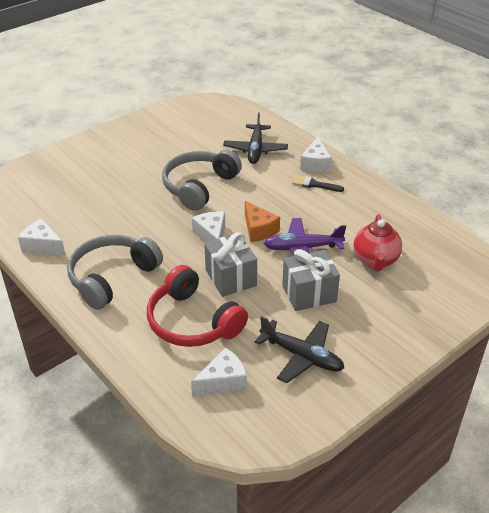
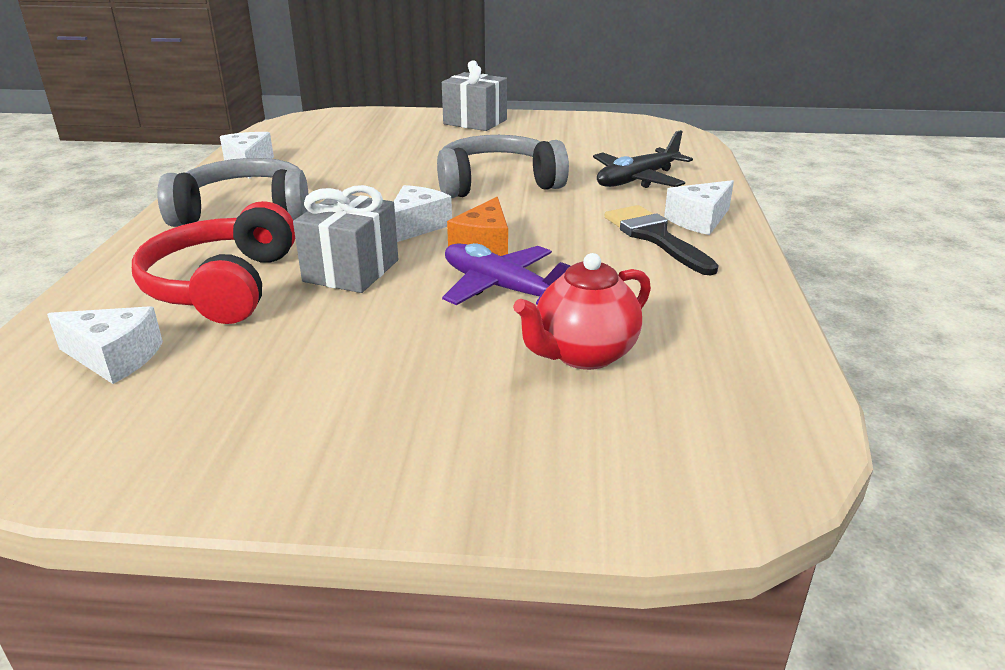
camera: 45 degrees right, 10 degrees down
black plane [255,316,344,383] -> none
grey gift [282,249,340,311] -> grey gift moved to [442,60,507,131]
black brush [292,175,344,192] -> black brush [605,205,718,276], size x1.56

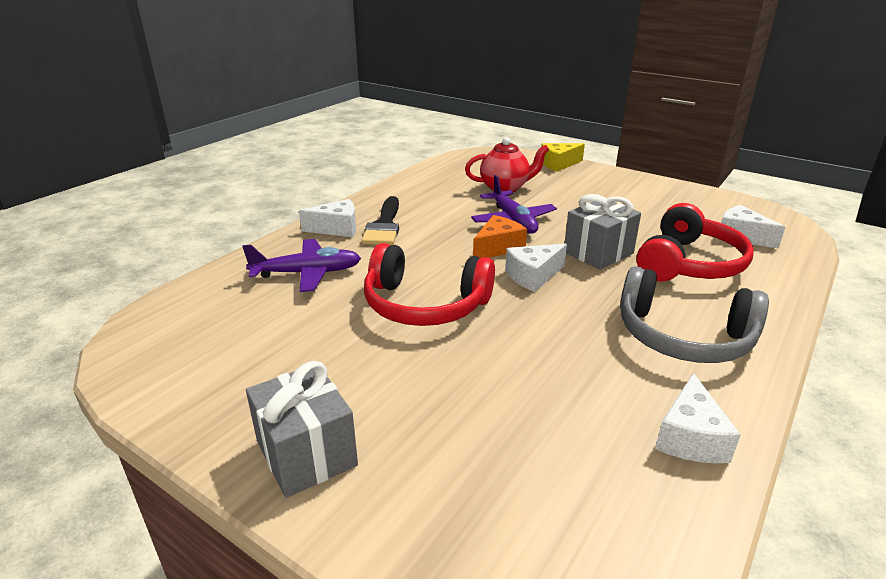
camera: 150 degrees left, 0 degrees up
grey headphones [437,135,569,198] -> red headphones [364,243,495,326]
black plane [593,130,693,188] -> purple plane [242,239,361,292]
none -> yellow cheese [541,143,585,172]

